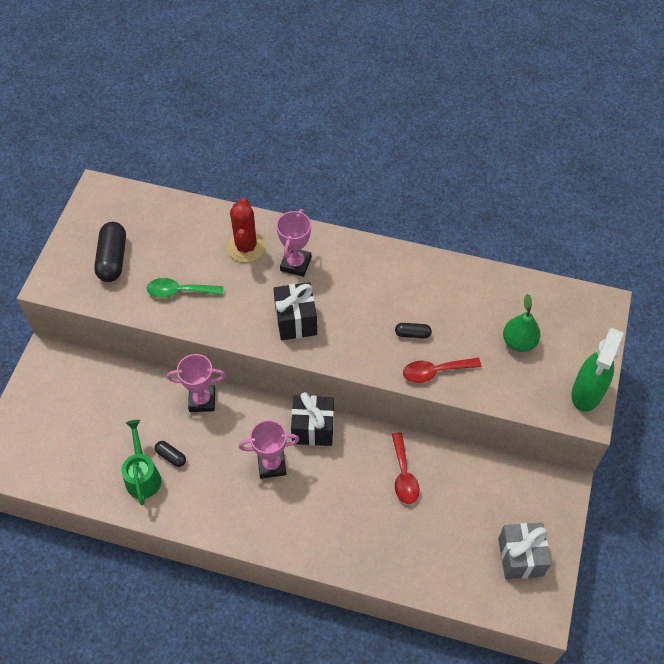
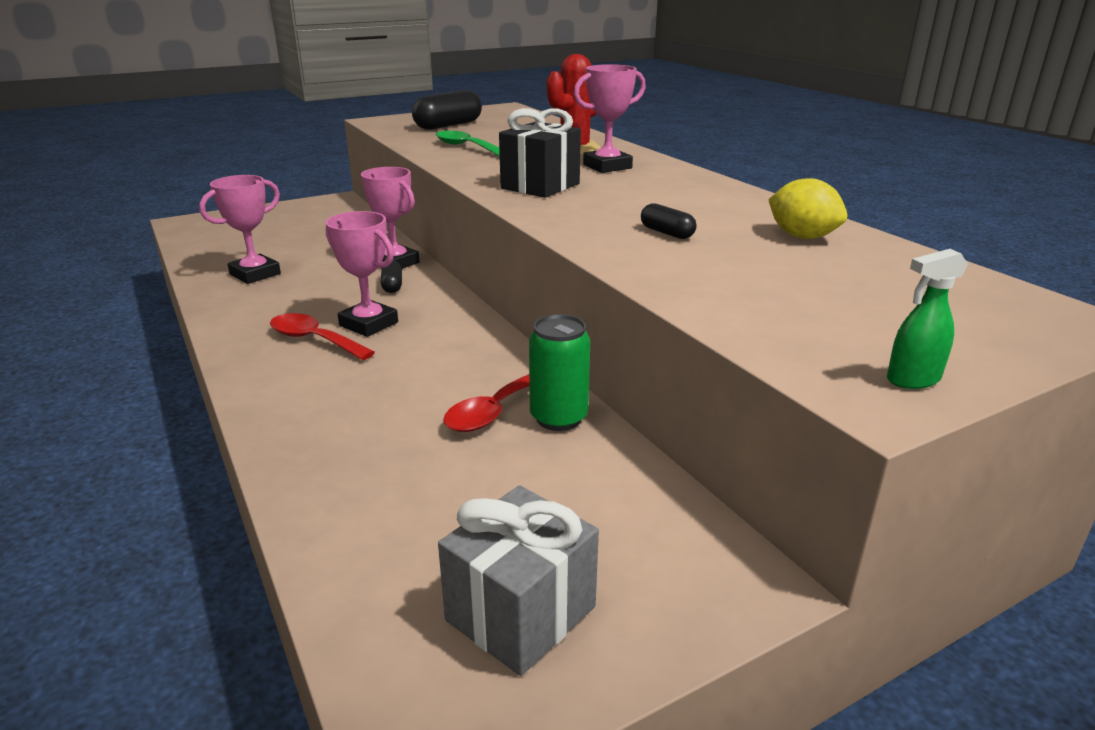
camera: 45 degrees right, 30 degrees down
green watering can [121,420,161,505] -> pink trophy [199,175,281,284]
black capsule [155,441,186,467] -> black capsule moved to [381,260,402,293]
black gift [291,392,334,446] -> none
red spoon [403,358,481,383] -> red spoon moved to [270,313,375,360]
green pear [503,294,541,352] -> none
green spray bottle [571,328,624,412] -> green spray bottle [887,249,968,389], size x0.49
none -> green can [529,314,590,431]
none -> yellow lemon [768,178,847,239]

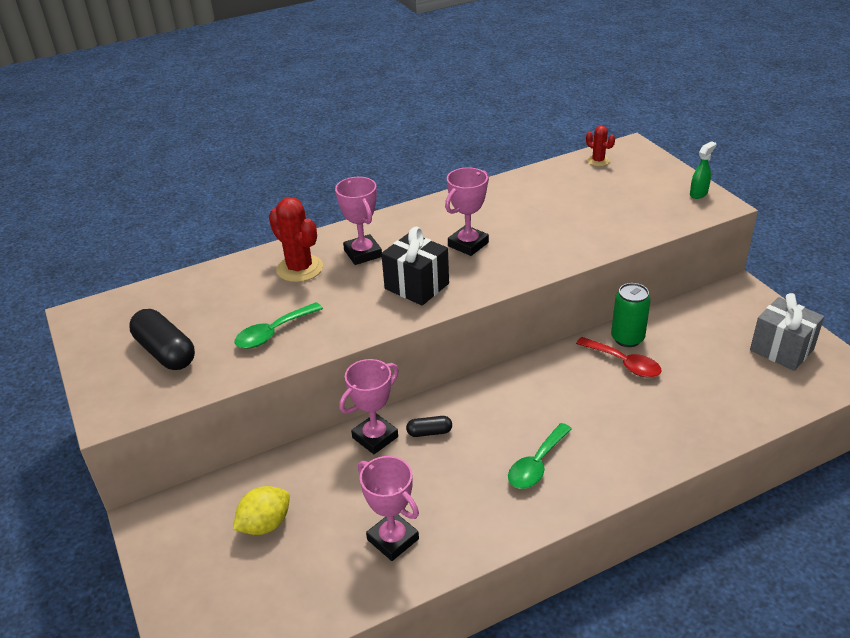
camera: 85 degrees left, 10 degrees up
red spoon [270,313,375,360] -> green spoon [508,423,572,489]
pink trophy [325,211,398,337] -> pink trophy moved to [445,167,489,256]
black capsule [641,203,696,239] -> none
yellow lemon [768,178,847,239] -> yellow lemon moved to [233,486,290,535]
green spray bottle [887,249,968,389] -> green spray bottle turned 120 degrees counterclockwise [690,141,716,199]
none -> red cactus [586,126,615,166]

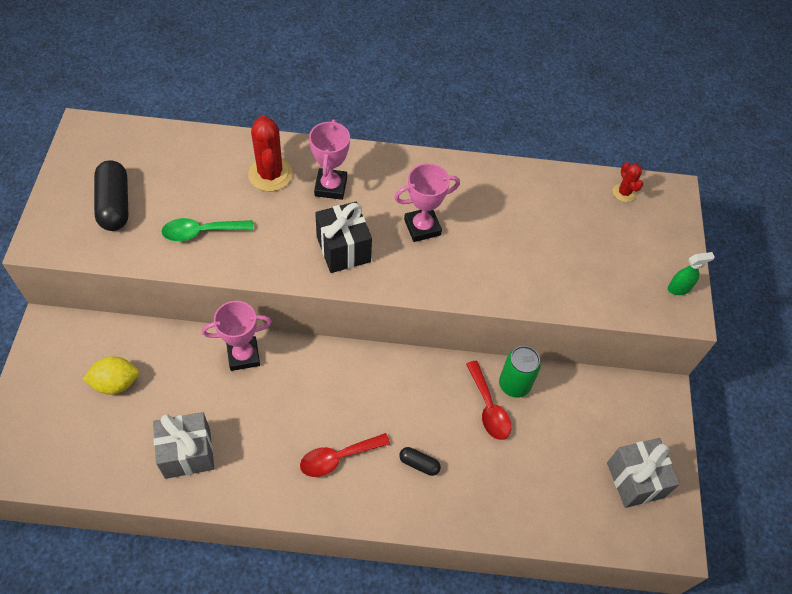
camera: 25 degrees right, 20 degrees up
pink trophy [358,456,419,561] -> grey gift [153,412,214,479]
black capsule [406,416,452,437] -> black capsule moved to [399,447,441,476]
green spoon [508,423,572,489] -> red spoon [300,433,390,477]

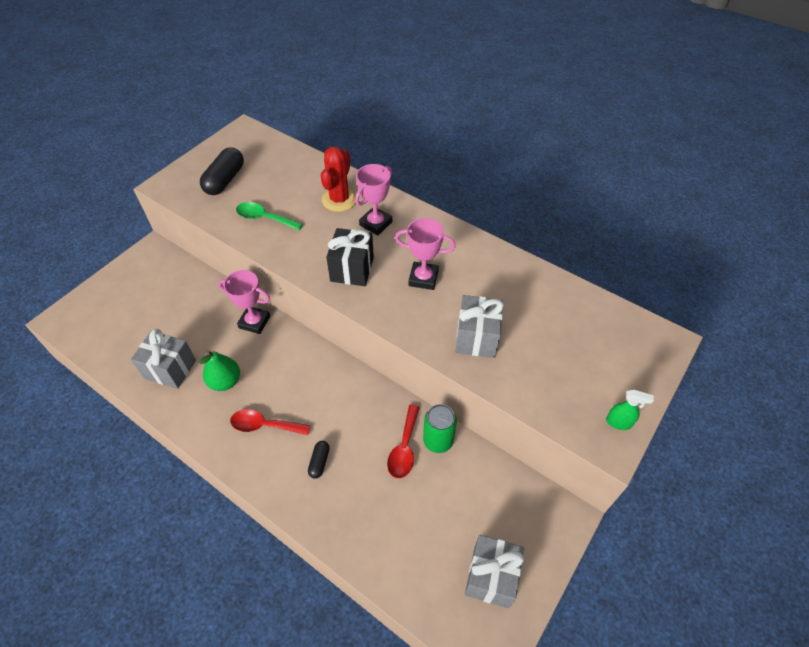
camera: 35 degrees right, 5 degrees down
yellow lemon [83,356,139,395] -> none
black capsule [399,447,441,476] -> black capsule turned 45 degrees clockwise [308,441,330,479]
red cactus [613,162,643,202] -> none
none -> green pear [199,350,240,391]
none -> grey gift [455,295,504,358]

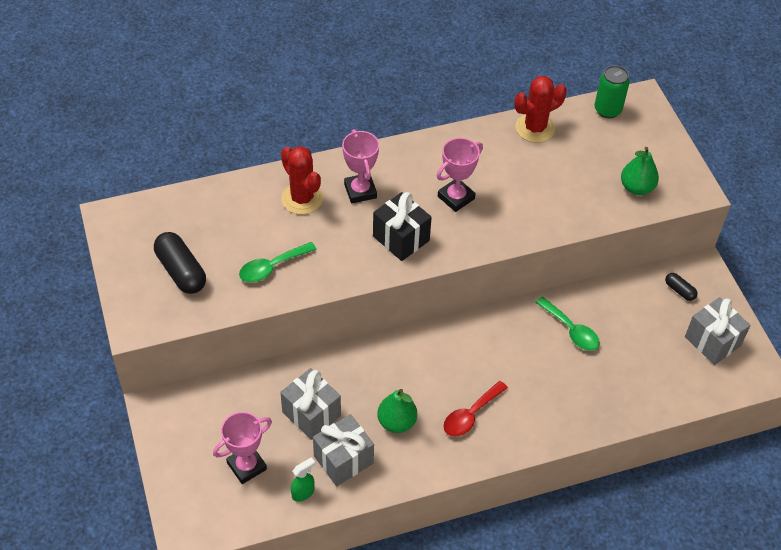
camera: 55 degrees left, 0 degrees up
pink trophy [218,270,270,334] -> pink trophy moved to [213,412,272,484]
black capsule [308,441,330,479] -> black capsule moved to [665,273,697,301]
red spoon [387,405,420,478] -> green spoon [535,296,600,351]
green can [423,404,457,453] -> green can moved to [594,65,630,118]
grey gift [455,295,504,358] -> grey gift moved to [280,368,341,440]
green spray bottle [606,390,654,430] -> green spray bottle moved to [291,457,315,502]
none -> red cactus [514,76,567,143]
none -> green pear [621,147,659,195]

